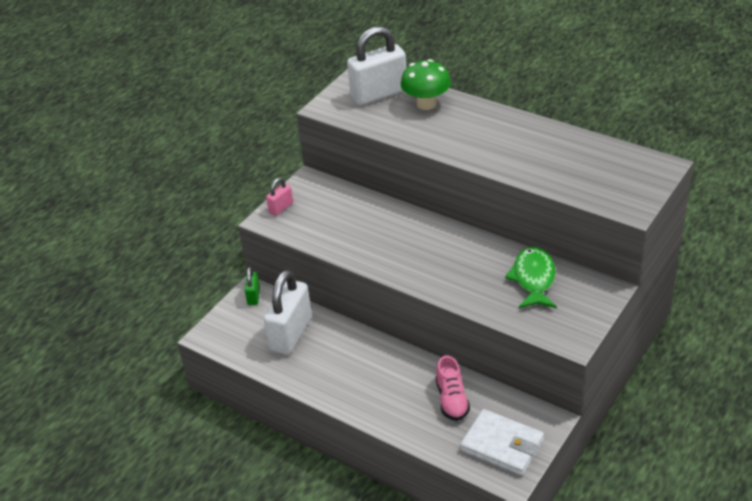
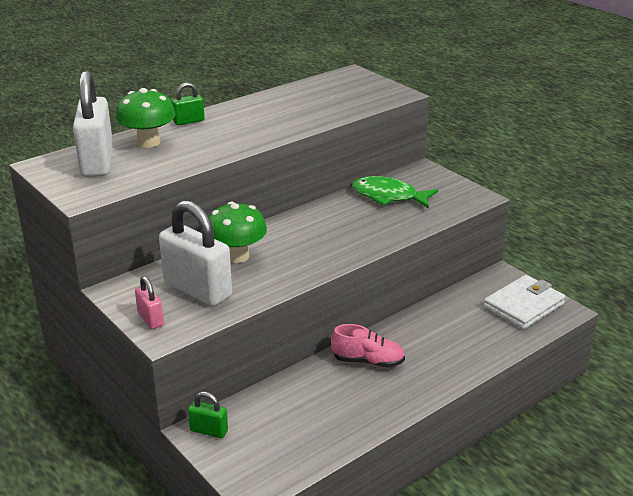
camera: 75 degrees left, 10 degrees down
white padlock [264,270,312,355] -> white padlock moved to [159,200,232,306]
pink shoe [436,356,470,421] -> pink shoe moved to [331,324,405,368]
none -> green padlock [171,82,205,125]
none -> green mushroom [209,202,267,263]

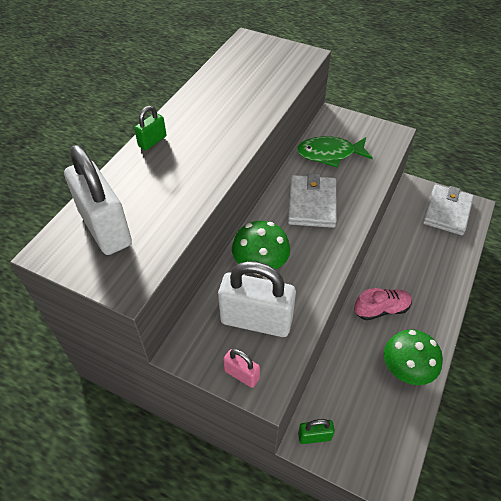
camera: 25 degrees left, 20 degrees up
green mushroom [116,88,176,148] -> green mushroom moved to [384,329,443,385]
none -> white wallet [288,173,337,228]

